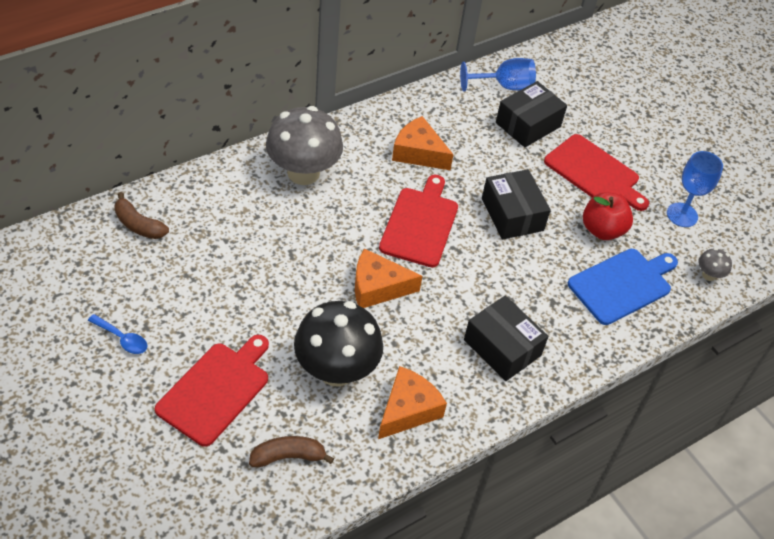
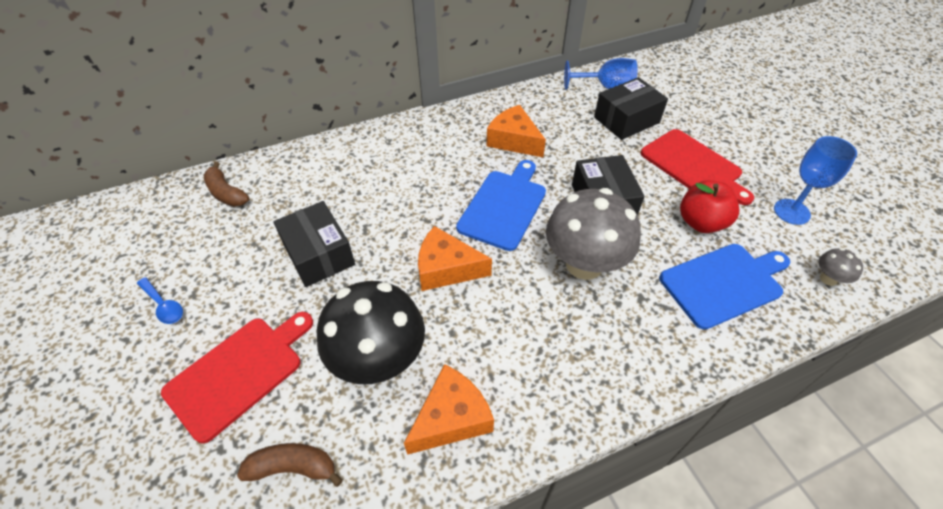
camera: 15 degrees right, 0 degrees up
grey mushroom [266,106,343,185] -> grey mushroom moved to [546,188,641,280]
red cutting board [379,175,458,267] -> blue cutting board [456,160,546,251]
black box [464,296,548,381] -> black box moved to [273,201,355,287]

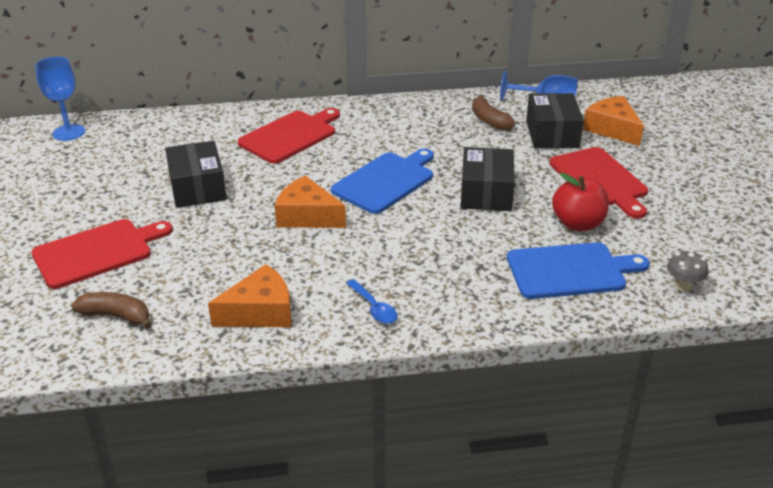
camera: 15 degrees right, 15 degrees down
blue spoon [137,277,183,324] -> blue spoon moved to [346,279,397,324]
brown banana [204,161,249,207] -> brown banana moved to [472,95,515,131]
black mushroom [316,281,425,384] -> none
orange cheese [487,105,546,157] -> orange cheese moved to [583,96,644,146]
grey mushroom [546,188,641,280] -> none
black box [594,77,668,140] -> black box turned 75 degrees counterclockwise [526,93,584,148]
blue goblet [774,136,857,225] -> blue goblet moved to [35,57,85,141]
none -> red cutting board [237,108,340,164]

